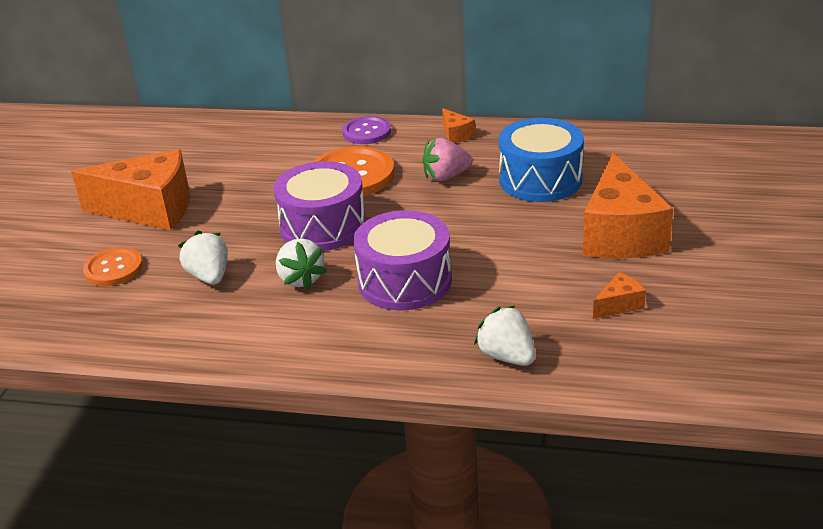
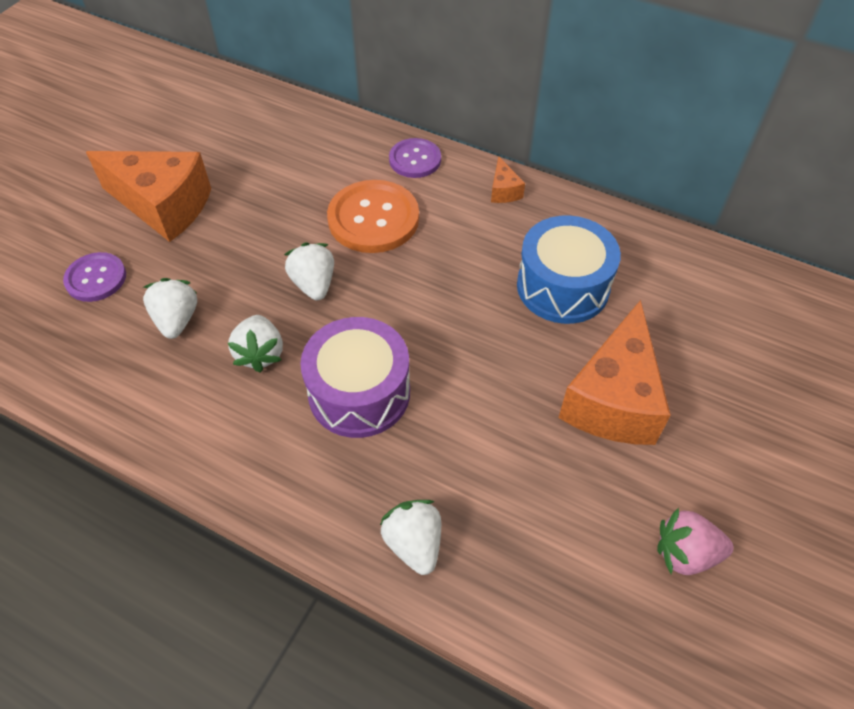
camera: 15 degrees right, 20 degrees up
orange button [83,247,143,286] -> purple button [63,252,126,302]
purple drum [273,161,366,251] -> white strawberry [284,242,334,300]
pink strawberry [422,138,473,181] -> pink strawberry moved to [657,508,734,575]
orange cheese [593,272,646,319] -> none

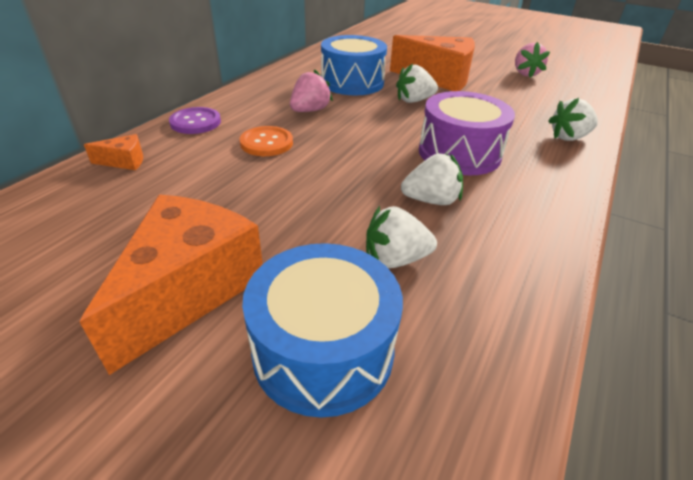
camera: 90 degrees left, 15 degrees down
purple button [63,252,126,302] -> blue drum [242,243,403,418]
white strawberry [284,242,334,300] -> white strawberry moved to [396,64,438,103]
orange button [327,180,419,253] -> orange button [239,126,293,156], size x0.61
orange cheese [491,156,525,203] -> orange cheese moved to [84,134,143,170]
none -> pink strawberry [290,69,333,112]

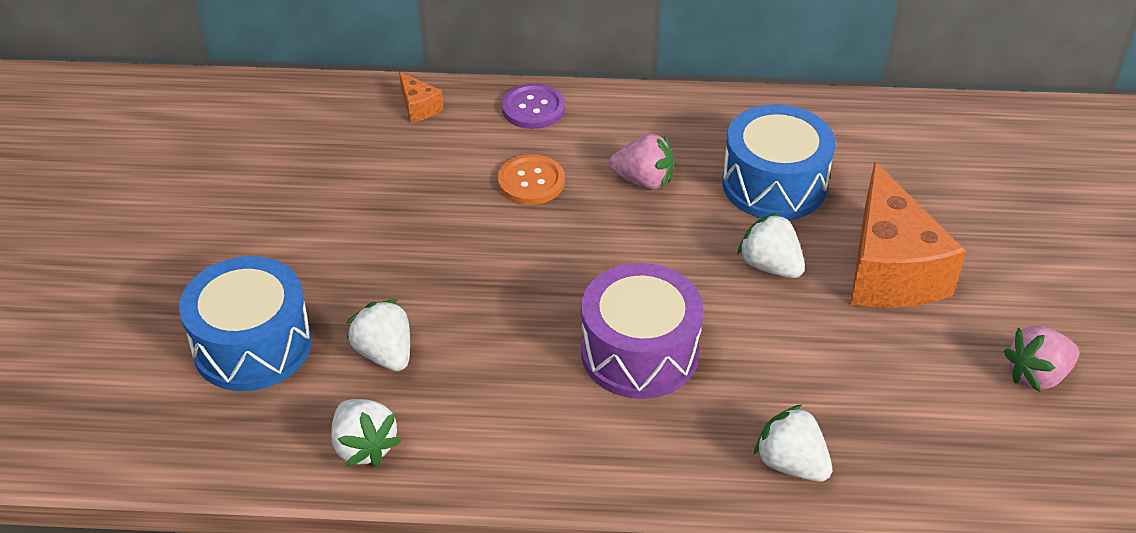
camera: 65 degrees right, 5 degrees up
orange cheese [79,195,263,375] -> none
white strawberry [401,153,463,205] -> white strawberry moved to [331,399,401,467]

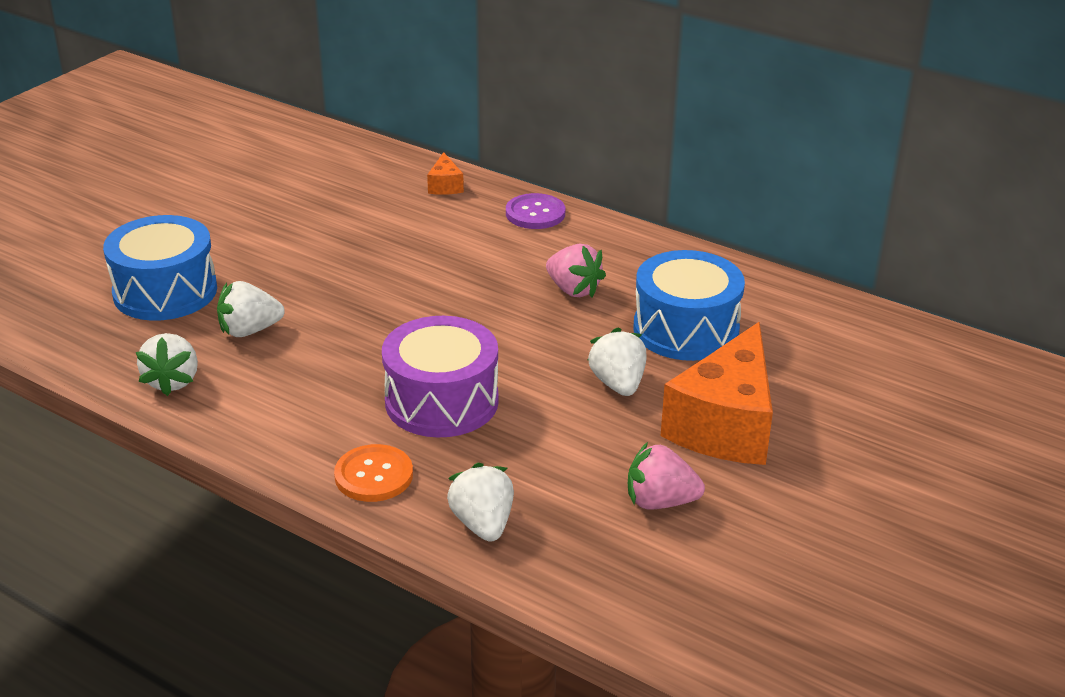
camera: 30 degrees right, 10 degrees down
white strawberry [347,299,410,371] -> white strawberry turned 105 degrees counterclockwise [217,281,285,337]
orange button [498,154,565,205] -> orange button moved to [334,444,413,502]
pink strawberry [1004,326,1079,392] -> pink strawberry moved to [628,442,705,510]

